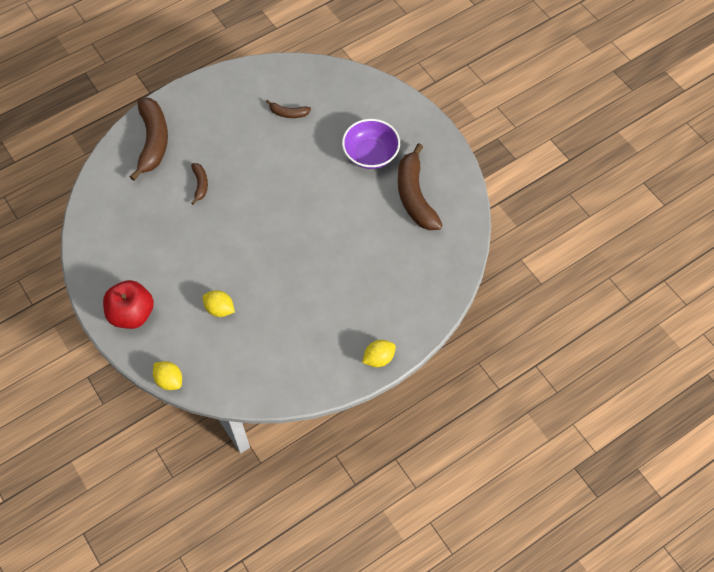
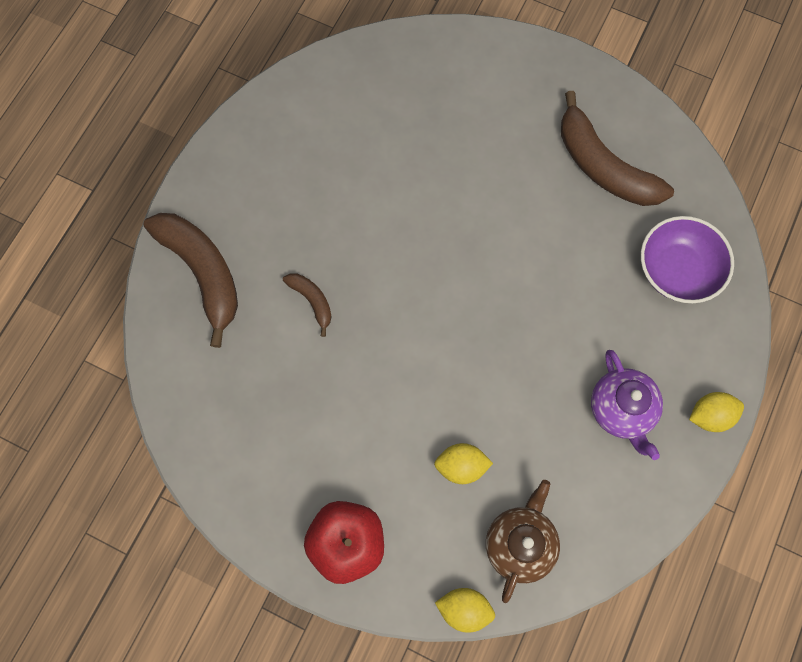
camera: 30 degrees left, 10 degrees up
brown banana [266,99,311,118] -> none
purple bowl [342,119,400,169] -> purple bowl moved to [641,216,734,303]
yellow lemon [362,340,396,367] -> yellow lemon turned 45 degrees clockwise [689,392,744,432]
none -> brown teapot [486,480,560,603]
none -> purple teapot [591,350,663,460]

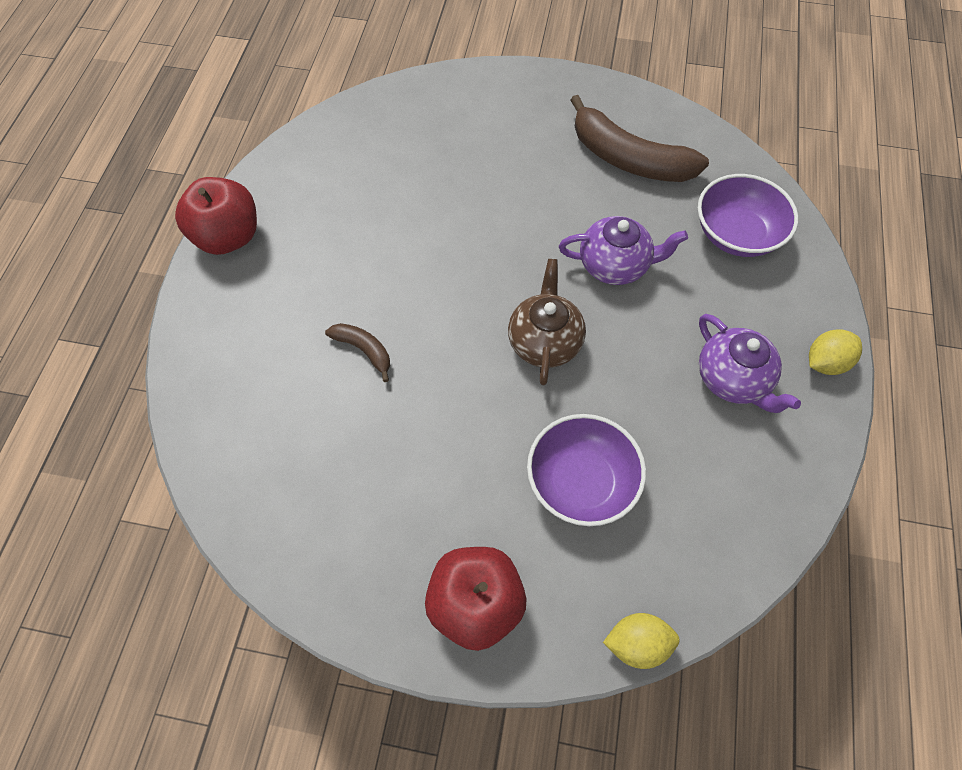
camera: 15 degrees left, 10 degrees down
brown banana [143,213,238,348] -> none
yellow lemon [434,443,493,484] -> purple bowl [527,414,646,526]
brown teapot [486,480,560,603] -> brown teapot moved to [508,259,586,385]
none -> red apple [175,177,257,255]
none -> purple teapot [559,216,688,285]

